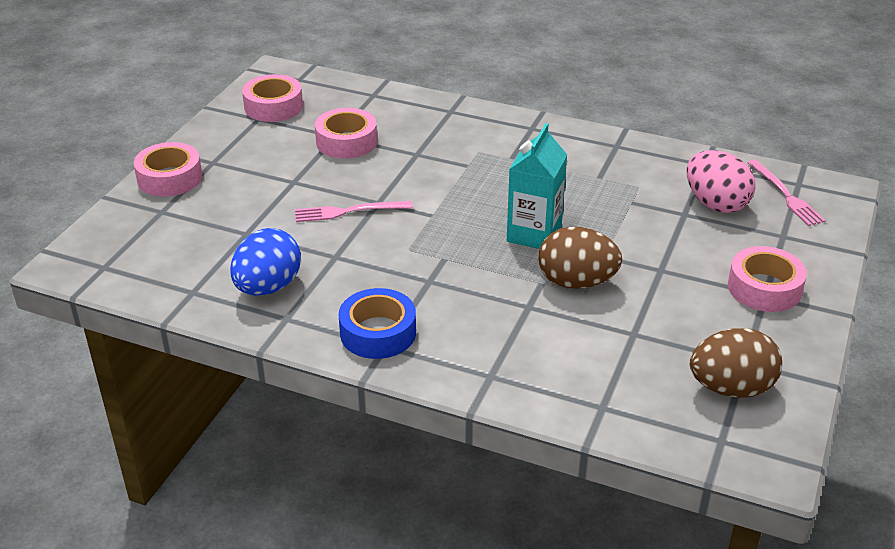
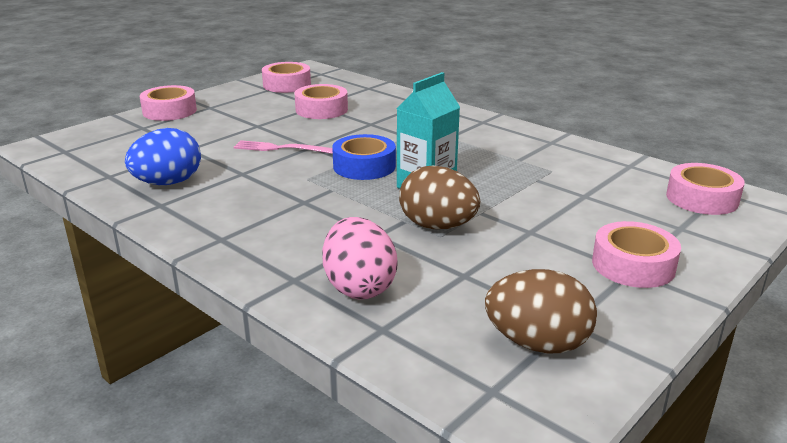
camera: 20 degrees right, 10 degrees down
blue tape [339,288,416,359] -> blue tape moved to [332,134,396,180]
pink egg [687,150,755,213] -> pink egg moved to [322,217,398,299]
pink fork [747,160,826,226] -> pink tape [666,163,745,215]

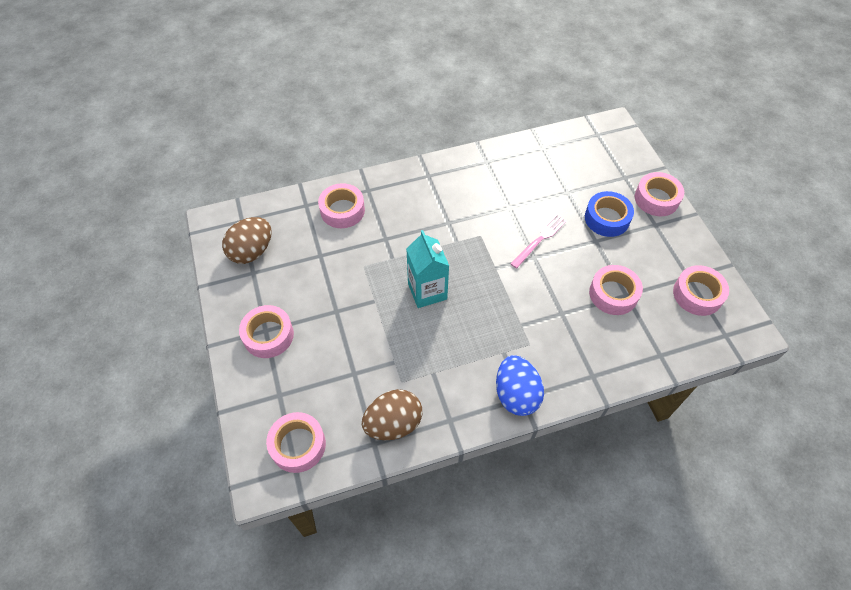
camera: 120 degrees right, 30 degrees up
blue egg [125,128,201,185] -> blue egg moved to [496,355,544,416]
pink egg [322,217,398,299] -> pink tape [318,183,365,228]
blue tape [332,134,396,180] -> blue tape moved to [585,191,634,237]
brown egg [399,165,480,229] -> brown egg moved to [362,389,422,440]

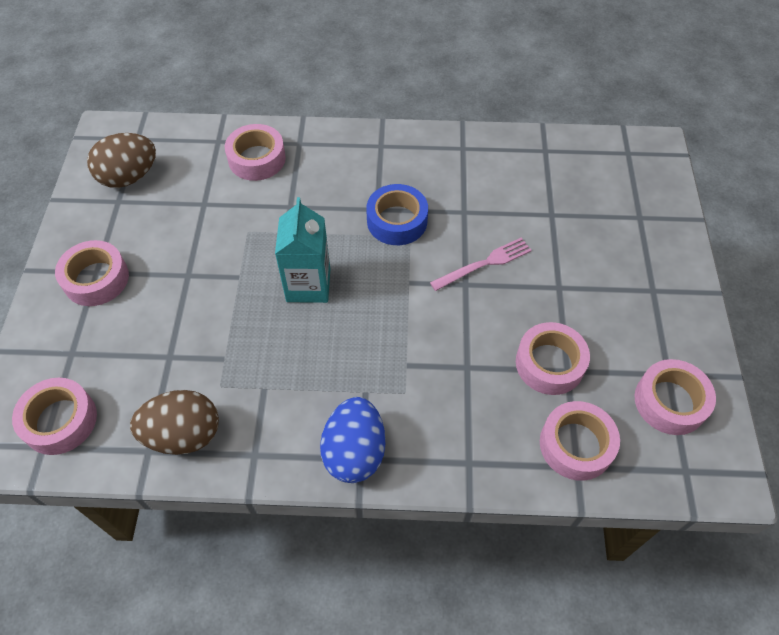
camera: 20 degrees right, 0 degrees up
blue tape [585,191,634,237] -> blue tape moved to [366,184,428,245]
pink tape [635,172,684,216] -> pink tape moved to [540,401,620,481]

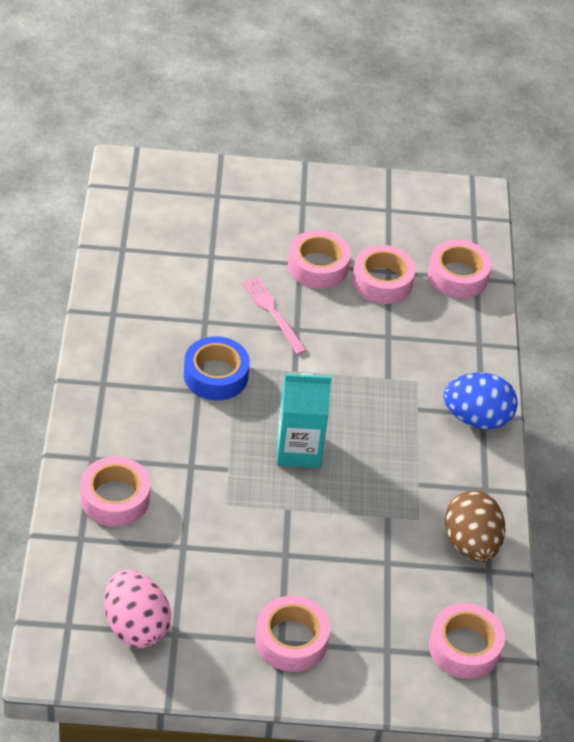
camera: 95 degrees left, 10 degrees down
brown egg [87,133,156,188] -> pink egg [104,570,171,648]
pink tape [634,359,716,435] -> pink tape moved to [288,230,351,289]

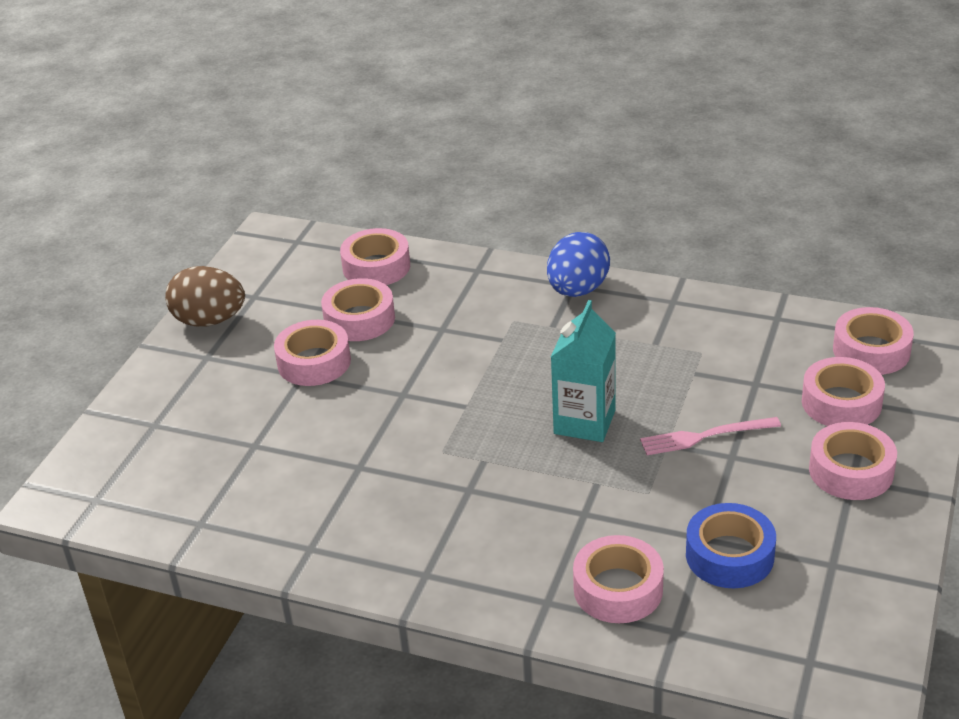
camera: 65 degrees left, 10 degrees down
pink egg [104,570,171,648] -> none
blue tape [184,336,250,401] -> blue tape moved to [686,503,776,588]
pink fork [242,276,307,355] -> pink fork moved to [640,417,781,455]
brown egg [445,490,506,562] -> brown egg moved to [165,266,245,327]
none -> pink tape [802,357,885,426]

